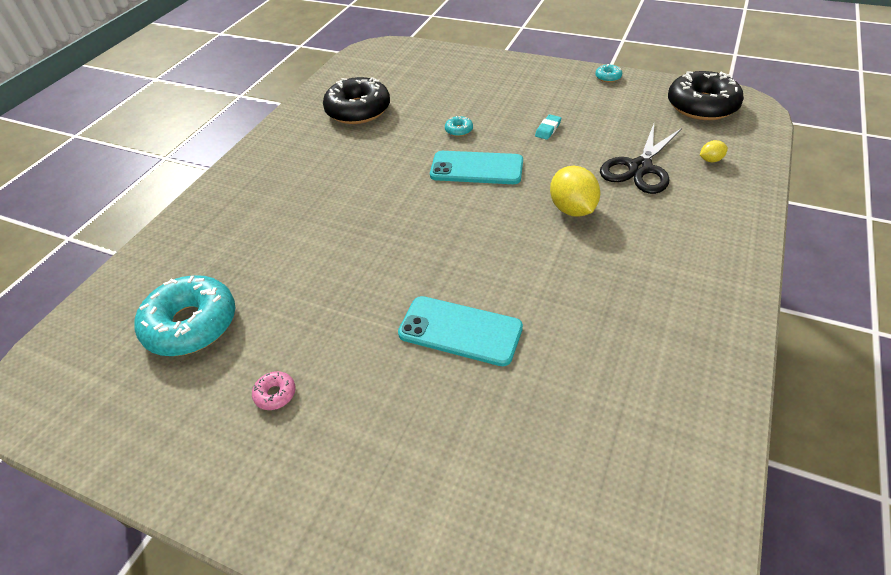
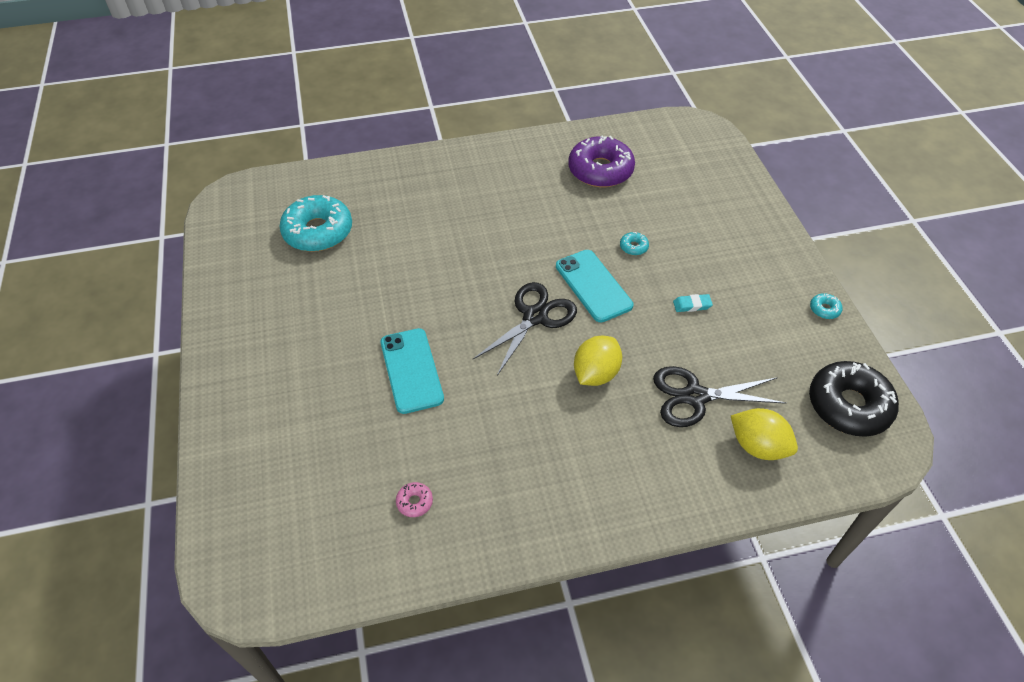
camera: 50 degrees right, 5 degrees up
pink donut [252,371,296,410] -> pink donut moved to [396,482,433,517]
black donut [323,77,390,124] -> purple donut [568,136,635,187]
yellow lemon [700,140,728,162] -> yellow lemon [731,408,798,460], size x2.03
none -> black scissors [473,282,577,376]

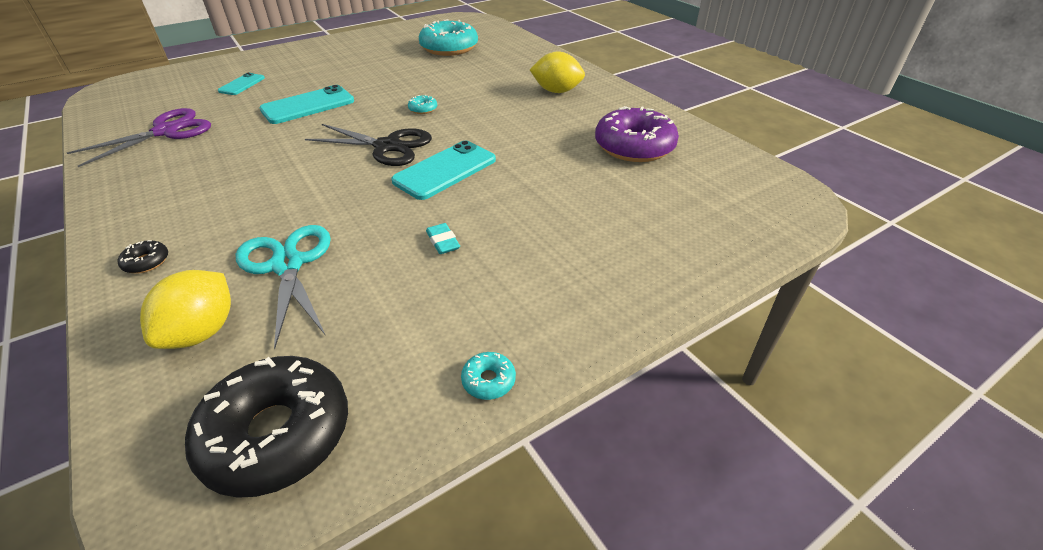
camera: 70 degrees right, 10 degrees down
pink donut [396,482,433,517] -> purple scissors [67,108,211,167]
yellow lemon [574,336,622,386] -> yellow lemon moved to [530,52,585,93]
turquoise donut [620,232,649,255] -> turquoise donut moved to [408,95,437,114]
black scissors [653,366,787,427] -> turquoise scissors [236,225,331,349]
none -> black donut [118,240,168,274]
none -> turquoise phone [218,73,265,95]

